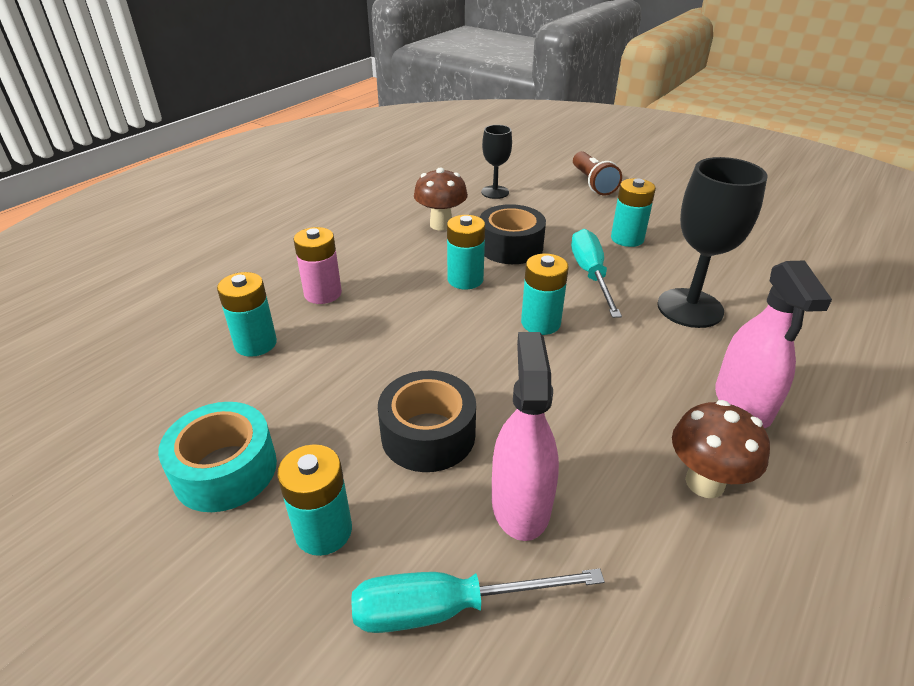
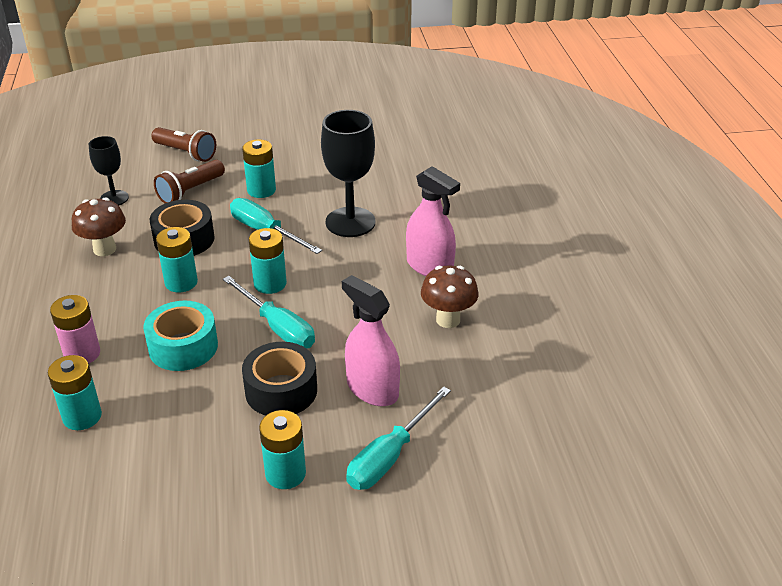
camera: 45 degrees left, 0 degrees up
turquoise tape [158,402,277,512] -> turquoise tape moved to [143,301,218,371]
none -> brown flashlight [154,160,225,203]
none -> turquoise screwdriver [223,276,315,348]

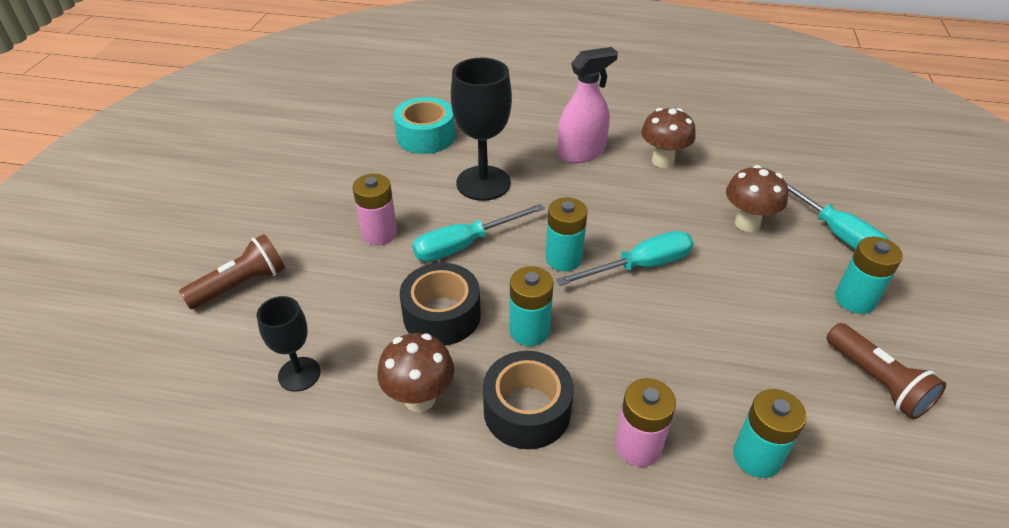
camera: 70 degrees left, 5 degrees up
turquoise tape [143,301,218,371] -> turquoise tape moved to [394,97,455,154]
brown flashlight [154,160,225,203] -> brown flashlight moved to [827,323,946,419]
turquoise battery [242,139,276,198] -> pink battery [352,174,397,245]
black tape [242,342,317,416] -> black tape moved to [483,351,574,449]
pink spray bottle [342,275,400,406] -> brown mushroom [726,165,788,232]

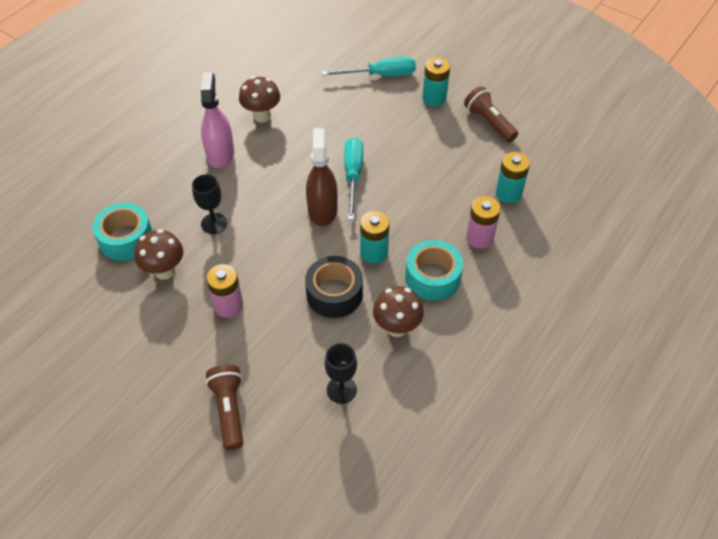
camera: 65 degrees left, 10 degrees up
turquoise screwdriver [412,204,545,262] -> none
black goblet [451,58,512,201] -> black goblet [192,174,227,234], size x0.58
black tape [483,351,574,449] -> turquoise tape [405,240,463,301]
turquoise battery [545,197,588,271] -> brown spray bottle [306,128,338,226]
brown mushroom [726,165,788,232] -> brown mushroom moved to [134,229,184,280]
brown flashlight [827,323,946,419] -> brown flashlight turned 120 degrees counterclockwise [464,87,518,143]

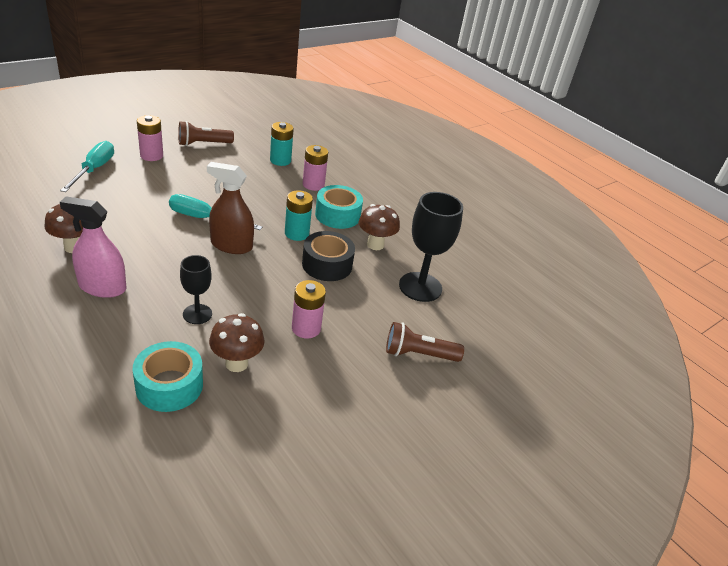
camera: 80 degrees left, 15 degrees down
black goblet [324,343,357,404] -> black goblet [399,192,463,302], size x1.72
turquoise battery [422,57,450,106] -> pink battery [137,115,163,161]

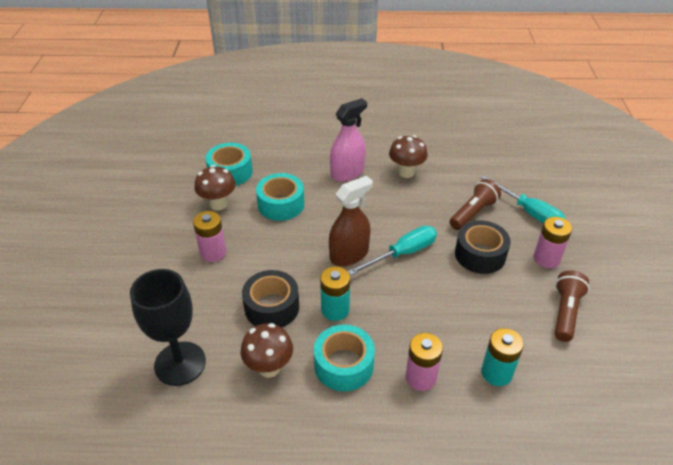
camera: 135 degrees right, 5 degrees up
black goblet [180,255,212,324] -> turquoise tape [256,173,304,221]
brown flashlight [386,322,464,362] -> brown flashlight moved to [450,179,501,230]
none -> black tape [455,220,511,274]

